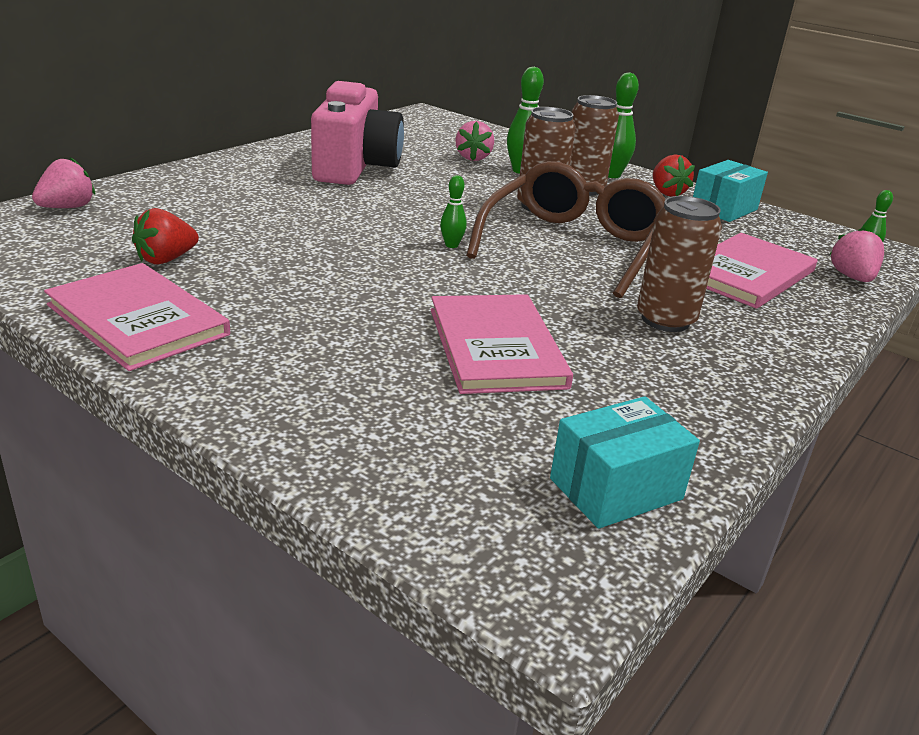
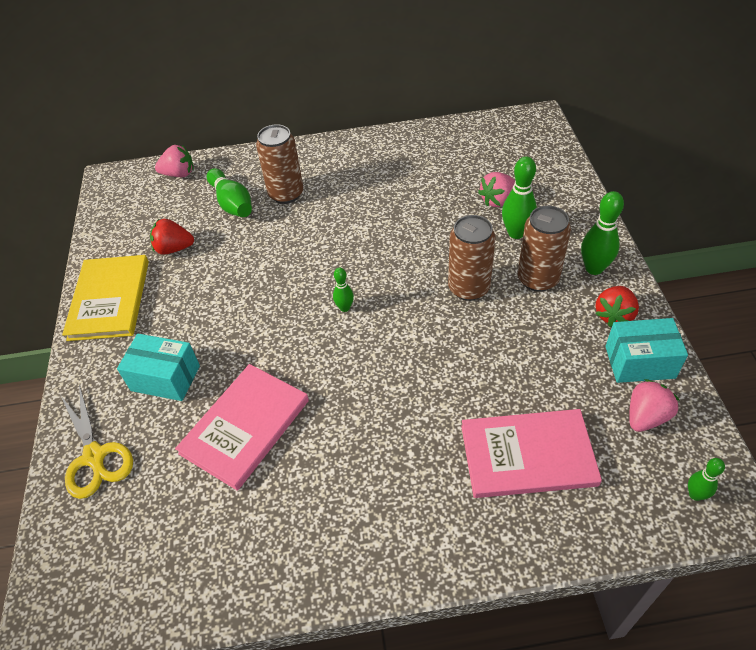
camera: 50 degrees right, 20 degrees up
pink book [44,263,230,371] -> yellow book [62,255,149,341]
pink camera [311,81,404,185] -> none
brown glasses [466,161,665,298] -> none
turquoise box [550,396,700,529] -> turquoise box moved to [117,334,200,401]
brown can [637,196,722,332] -> brown can moved to [256,124,303,204]
pink strawberry [829,228,884,282] -> pink strawberry moved to [629,379,680,432]
none -> yellow scissors [61,385,133,499]
none -> green bowling pin [207,168,252,217]

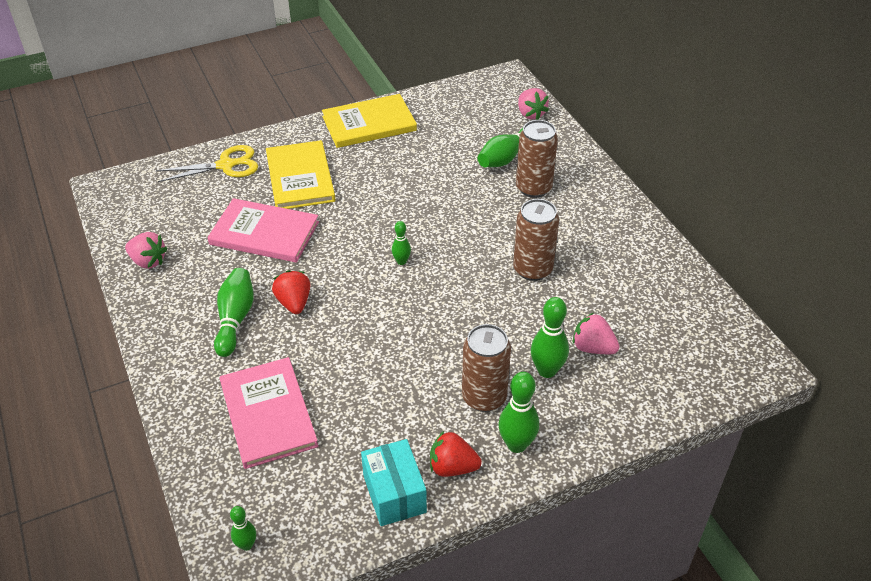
camera: 70 degrees right, 5 degrees down
yellow scissors [61,385,133,499] -> yellow scissors turned 150 degrees counterclockwise [156,145,258,182]
turquoise box [117,334,200,401] -> yellow book [266,140,335,209]
red strawberry [150,219,194,255] -> red strawberry moved to [272,270,310,314]
brown can [448,215,495,301] -> brown can moved to [513,199,559,281]
pink strawberry [629,379,680,432] -> pink strawberry moved to [125,232,168,269]
none -> green bowling pin [214,268,254,357]

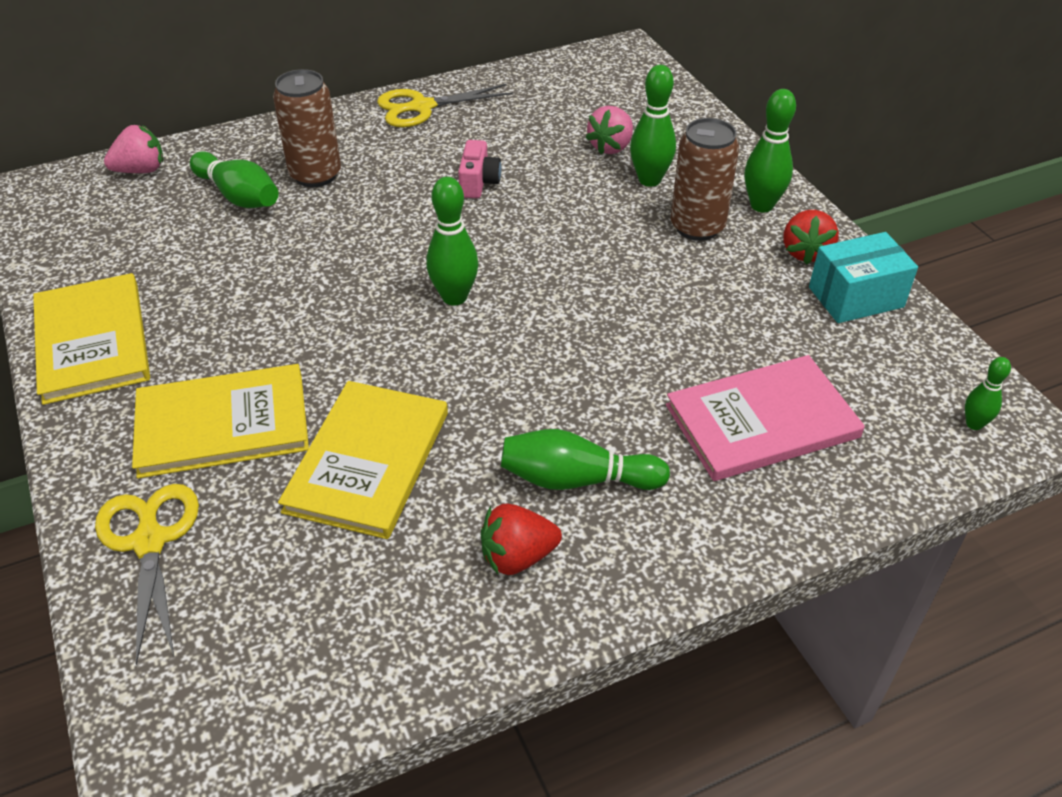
camera: 90 degrees left, 0 degrees up
pink strawberry [125,232,168,269] -> none
pink book [207,198,319,263] -> yellow book [278,381,448,539]
red strawberry [272,270,310,314] -> red strawberry moved to [481,504,562,575]
green bowling pin [392,221,411,265] -> green bowling pin [426,177,479,306], size x1.75
brown can [513,199,559,281] -> pink camera [458,140,501,198]
none -> yellow scissors [377,84,513,127]

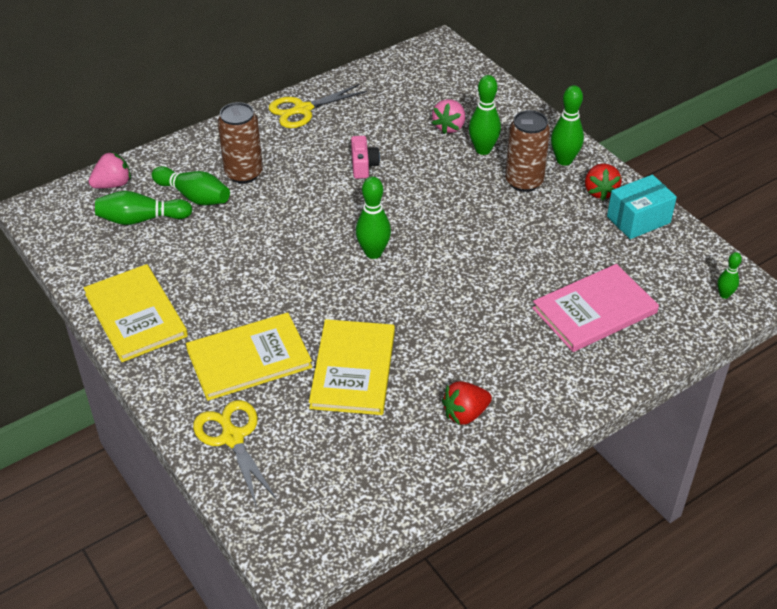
camera: 10 degrees left, 0 degrees up
green bowling pin [501,429,670,490] -> green bowling pin moved to [95,191,193,225]

